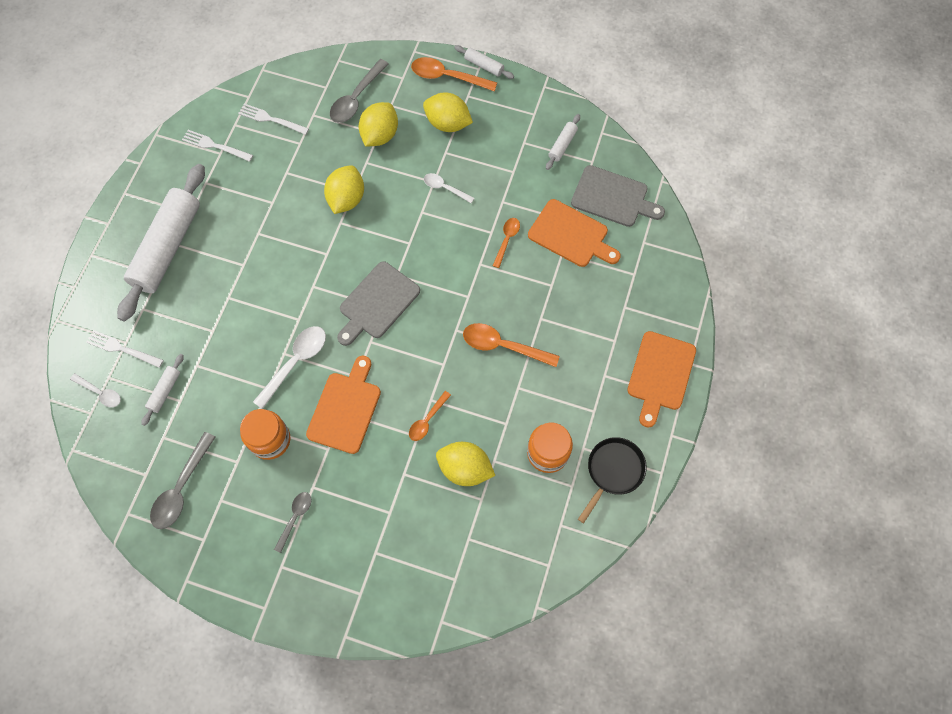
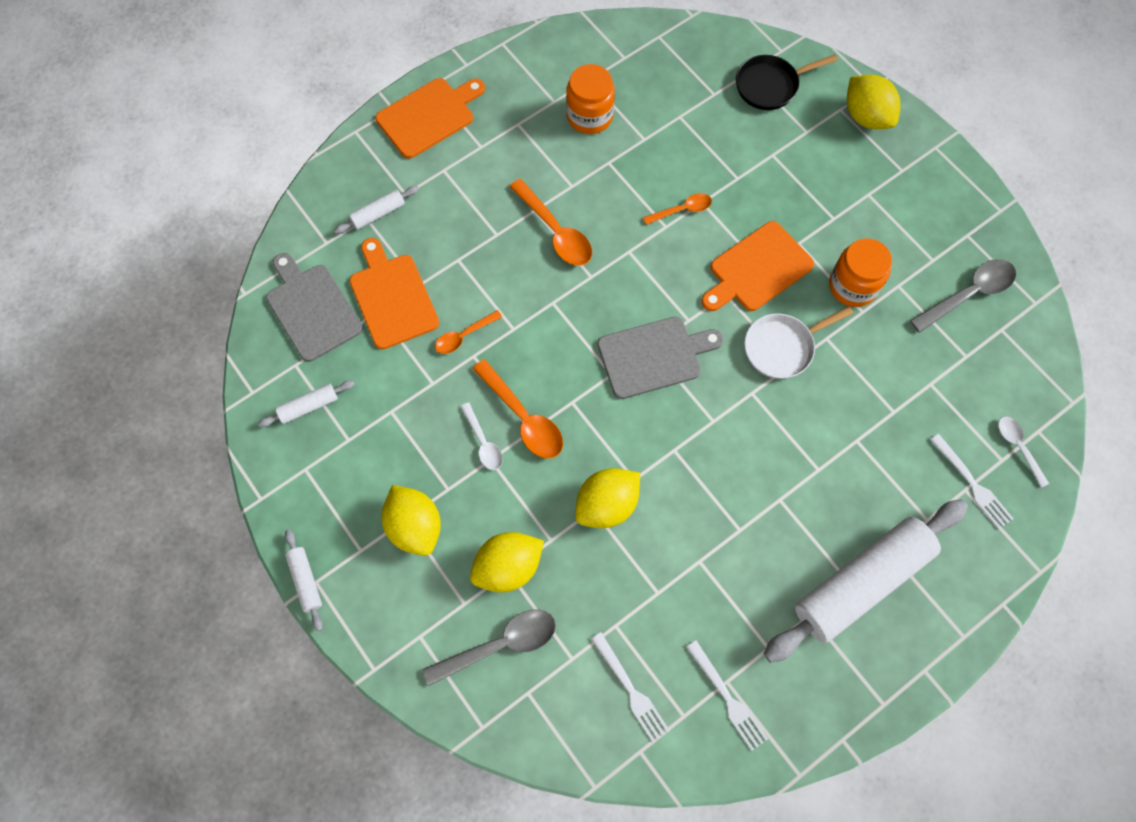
camera: 145 degrees left, 0 degrees up
white rolling pin [141,354,184,426] -> white rolling pin moved to [334,186,419,234]
white spoon [253,326,326,409] -> white pan [744,306,853,379]
grey spoon [274,492,311,553] -> none
orange spoon [411,57,497,92] -> orange spoon moved to [472,359,563,459]
yellow lemon [436,442,495,486] -> yellow lemon moved to [847,75,901,129]
black pan [578,437,647,523] -> black pan moved to [736,54,838,110]

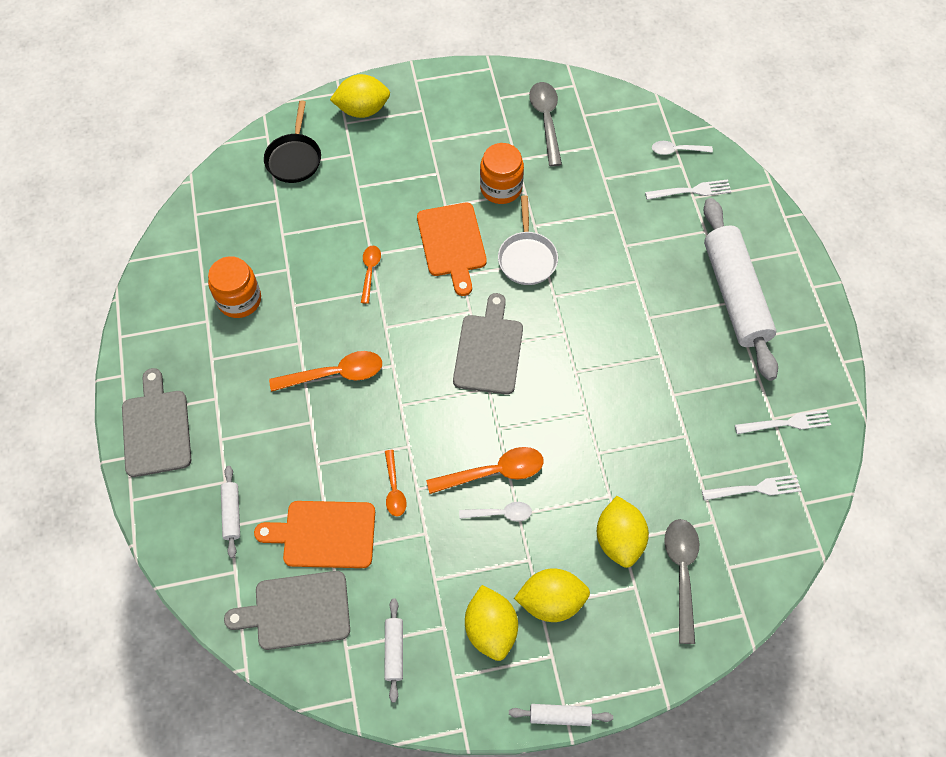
camera: 65 degrees left, 5 degrees down
orange cutting board [375,78,485,159] -> grey cutting board [122,368,191,477]
yellow lemon [575,468,640,528] -> yellow lemon moved to [465,585,518,661]

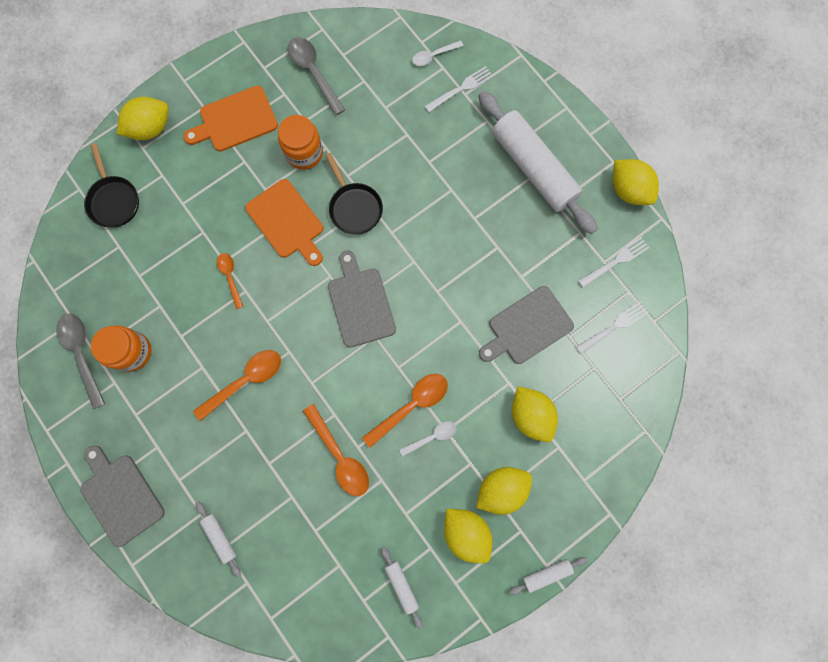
camera: 25 degrees left, 15 degrees up
grey cutting board [224,571,350,650] -> grey cutting board moved to [479,286,574,364]
orange cutting board [254,501,375,568] -> orange cutting board moved to [183,86,278,151]
orange spoon [385,450,407,516] -> orange spoon [303,404,369,496], size x1.67
white pan [498,195,558,285] -> black pan [325,153,383,235]
grey spoon [664,519,699,644] -> grey spoon moved to [56,313,105,409]
none -> yellow lemon [612,159,659,205]

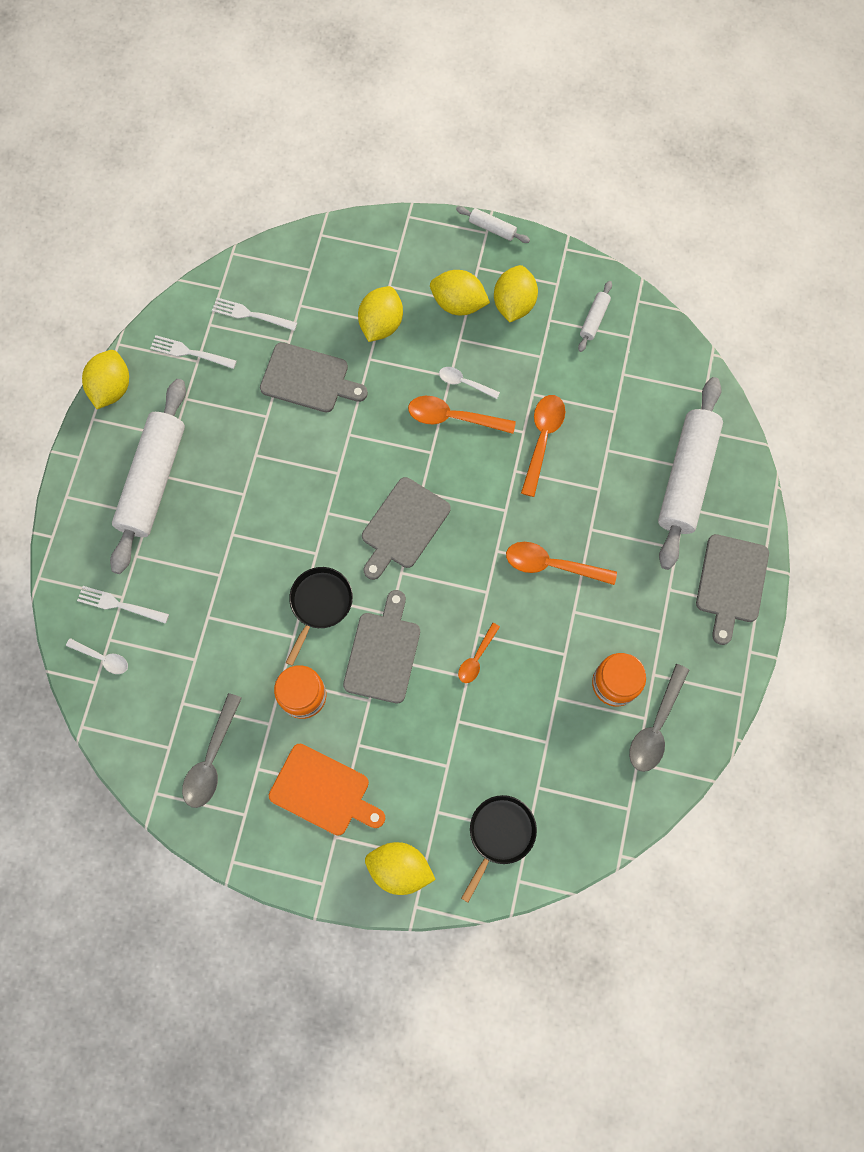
camera: 130 degrees left, 5 degrees down
white rolling pin [196,502,241,577] -> white rolling pin [658,377,723,570], size x2.39
orange cutting board [245,179,323,266] -> grey cutting board [343,590,420,703]

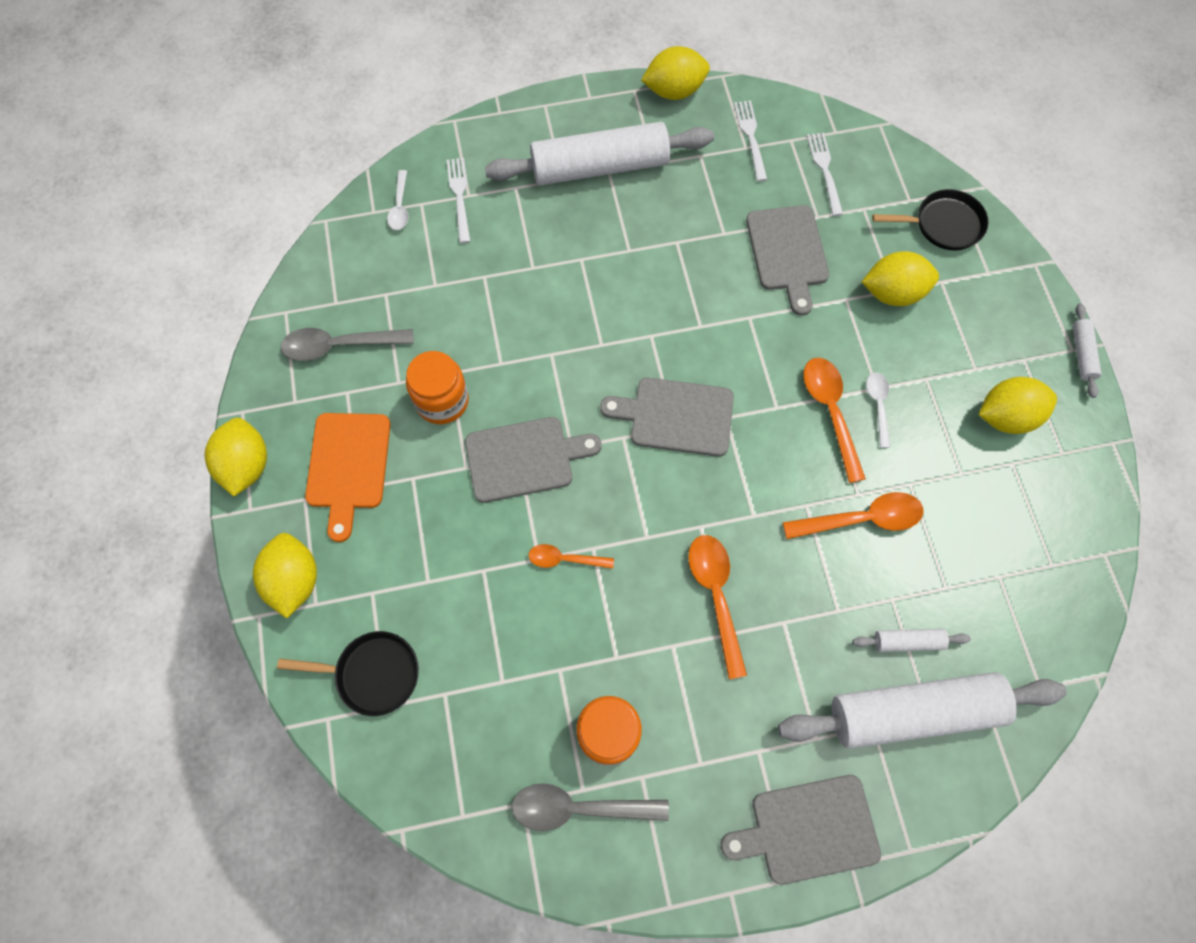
camera: 65 degrees right, 5 degrees down
black pan [286,567,353,666] -> black pan moved to [872,189,989,251]
yellow lemon [430,270,490,315] -> yellow lemon moved to [205,418,267,496]
white rolling pin [578,281,612,352] -> white rolling pin moved to [853,629,971,652]

